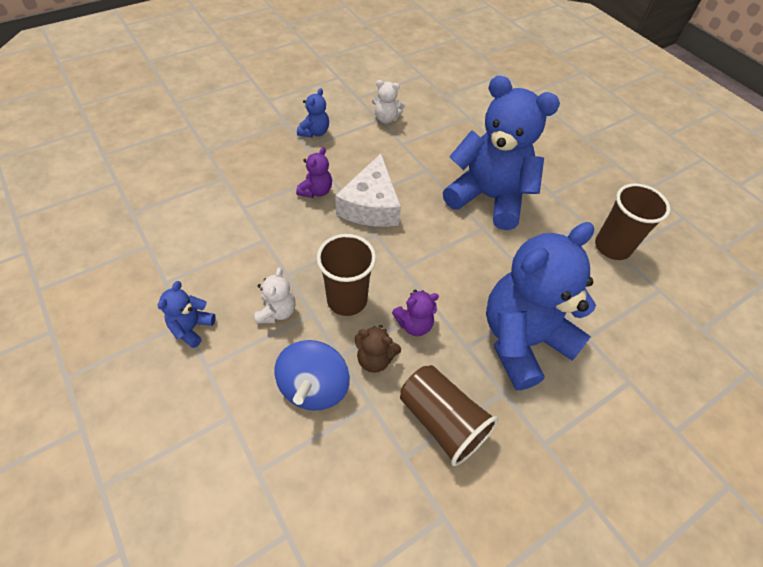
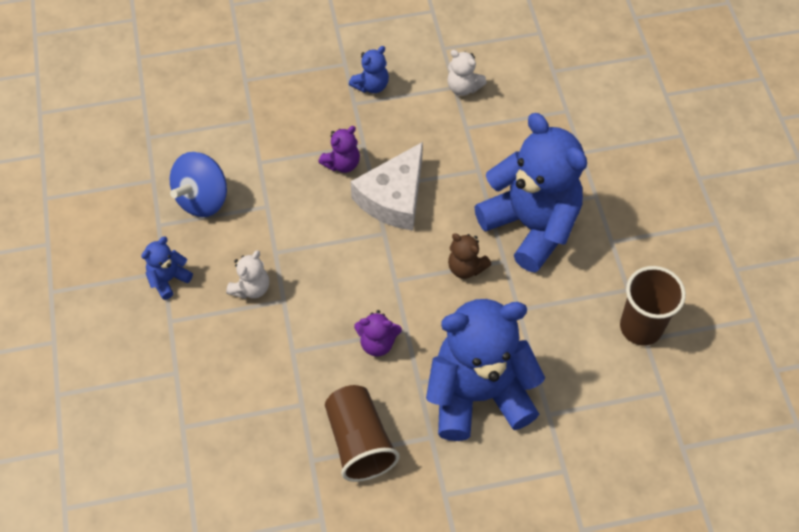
camera: 25 degrees right, 5 degrees up
blue spinning top [275,340,350,411] -> blue spinning top moved to [170,152,227,217]
brown cup [317,234,376,316] -> none
brown teddy bear [355,325,401,373] -> brown teddy bear moved to [448,233,492,279]

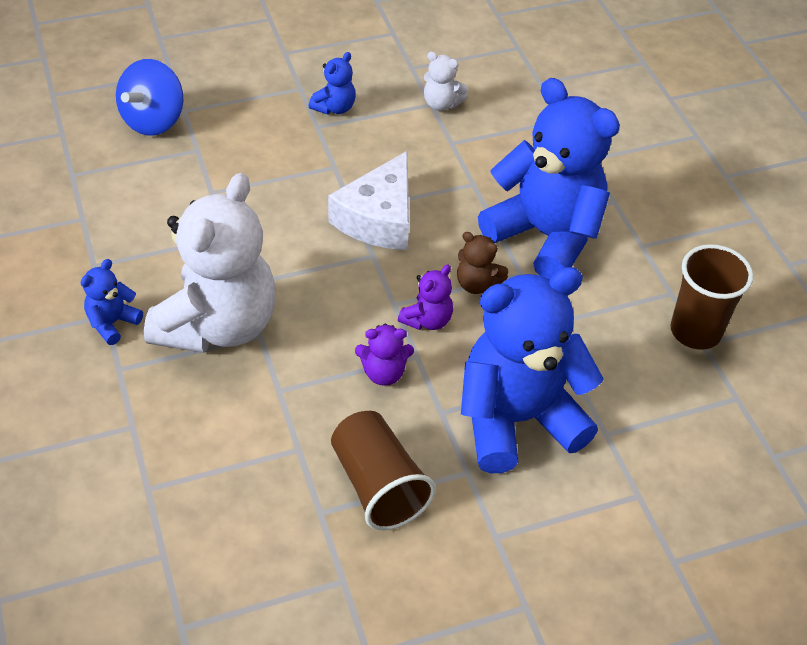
camera: 10 degrees left, 10 degrees down
blue spinning top [170,152,227,217] -> blue spinning top moved to [116,59,183,136]
white teddy bear [226,250,269,299] -> white teddy bear [144,173,276,353], size x2.41
purple teddy bear [318,126,360,173] -> purple teddy bear moved to [398,265,453,330]

